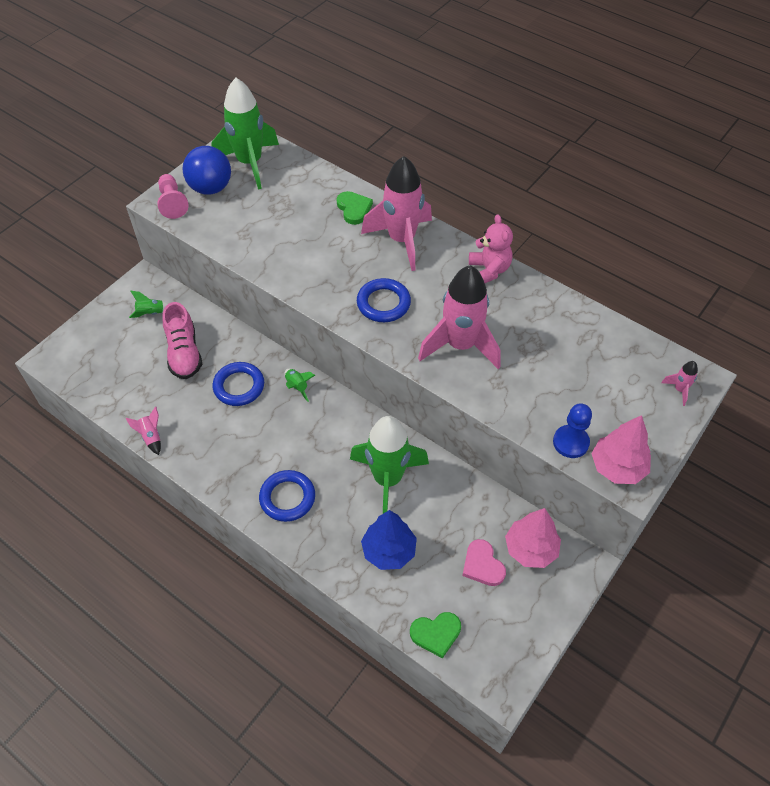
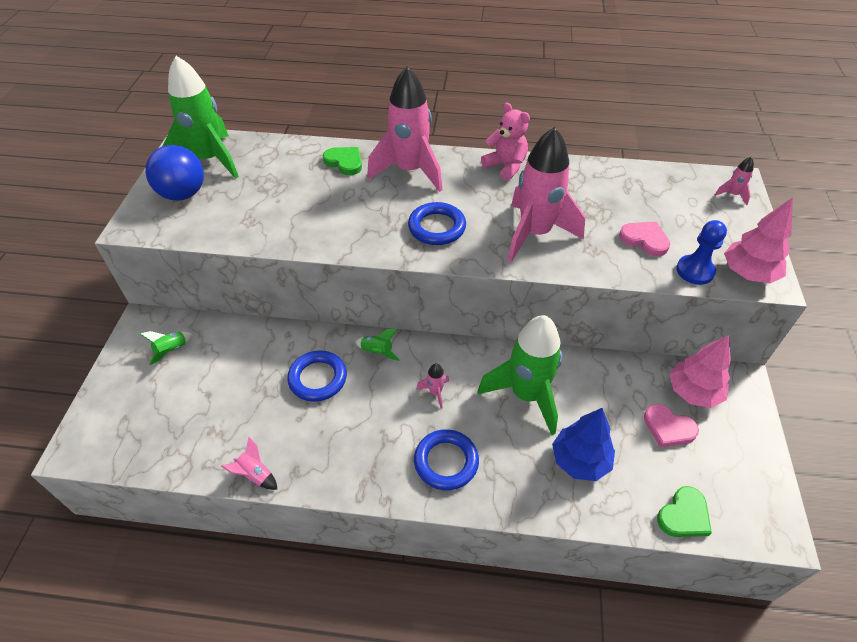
camera: 30 degrees left, 5 degrees down
pink pawn [157,174,189,219] -> none
pink shoe [163,302,202,379] -> none
none -> pink rocket [416,363,449,409]
none -> pink heart [619,222,670,256]

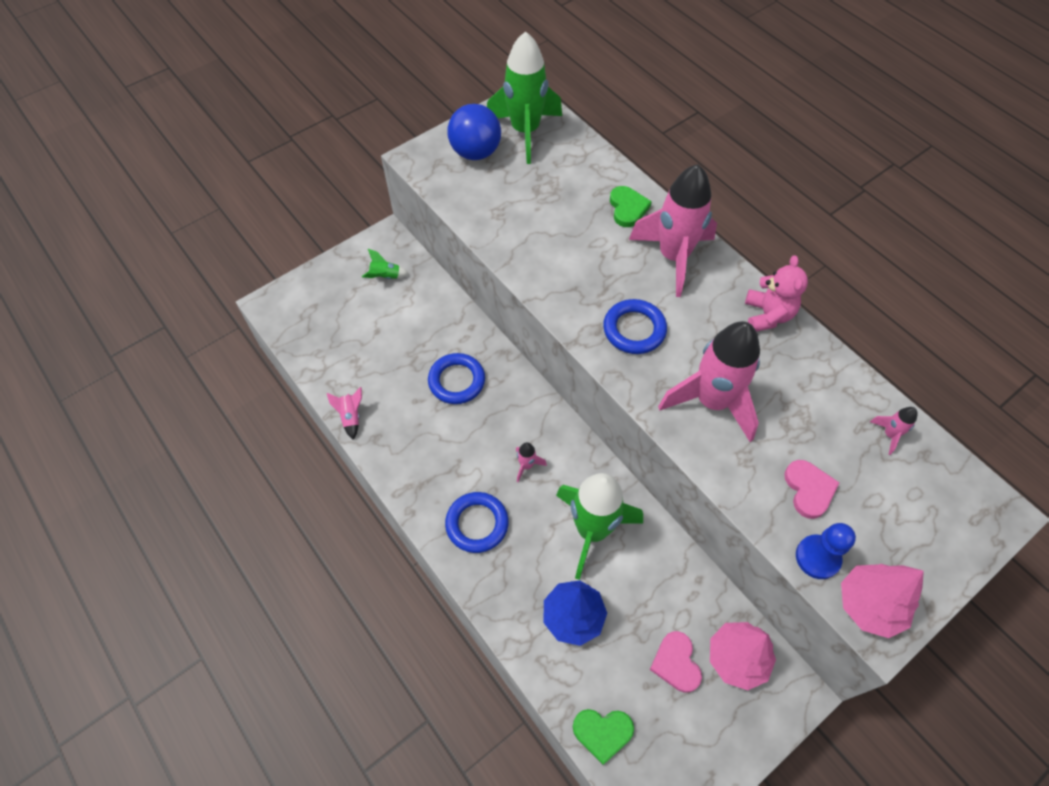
camera: 45 degrees right, 10 degrees up
green rocket [356,329,400,361] -> none
pink rocket [715,157,754,206] -> pink rocket moved to [870,407,917,455]

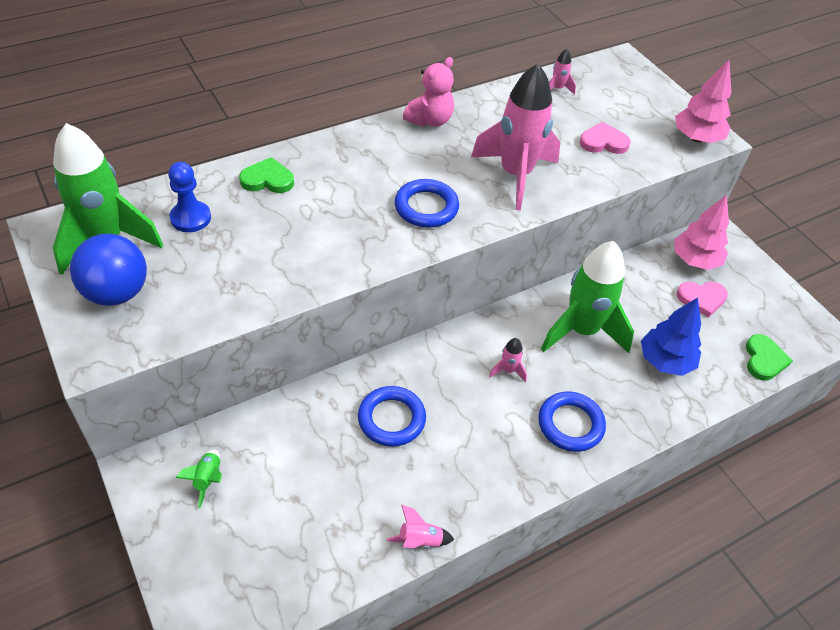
camera: 85 degrees left, 10 degrees down
pink rocket [629,164,717,297] -> none
pink teddy bear [745,255,808,332] -> pink teddy bear turned 120 degrees clockwise [403,57,454,127]
blue pawn [796,523,856,579] -> blue pawn moved to [168,162,211,232]

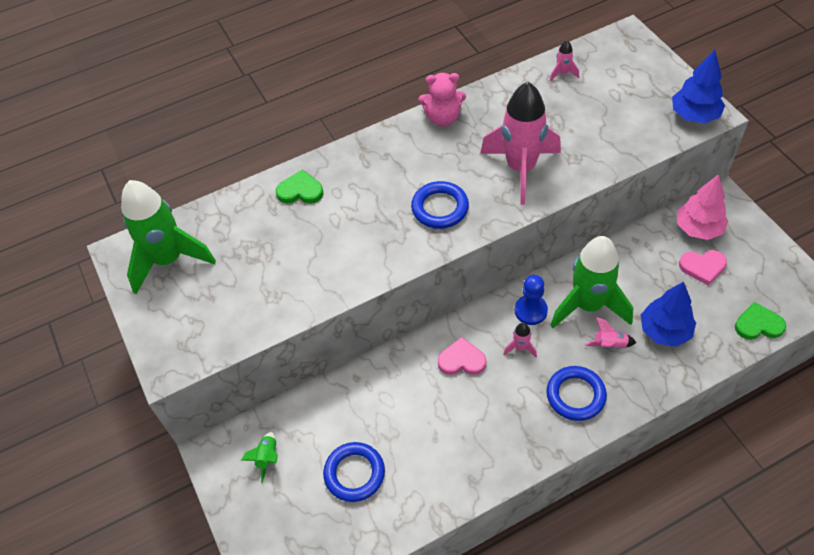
camera: 10 degrees right, 5 degrees up
blue ball [70,234,147,306] -> none
blue pawn [168,162,211,232] -> blue pawn moved to [515,275,548,325]
blue ring [358,386,426,447] -> blue ring moved to [323,442,385,502]
pink rocket [387,504,454,548] -> pink rocket moved to [585,317,636,349]
pink teddy bear [403,57,454,127] -> pink teddy bear turned 45 degrees clockwise [418,73,466,126]
pink heart [580,122,630,154] -> pink heart moved to [438,337,486,375]
pink tree [675,60,732,143] -> blue tree [672,50,725,123]
green heart [746,334,793,381] -> green heart turned 105 degrees counterclockwise [735,302,786,340]

